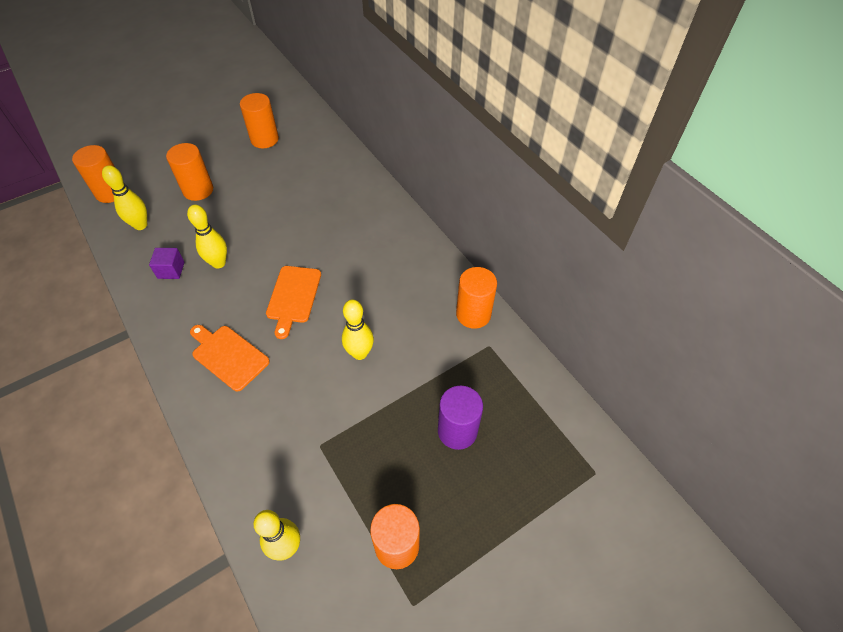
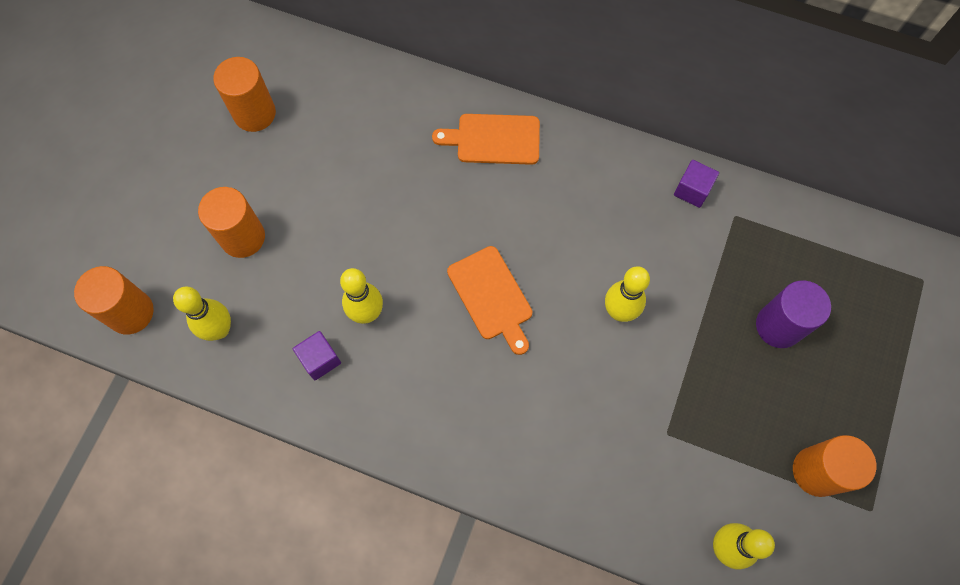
camera: 35 degrees left, 15 degrees up
orange cutting board [190,325,270,391] -> orange cutting board moved to [432,114,540,165]
orange cylinder [456,267,497,329] -> purple cube [674,160,719,208]

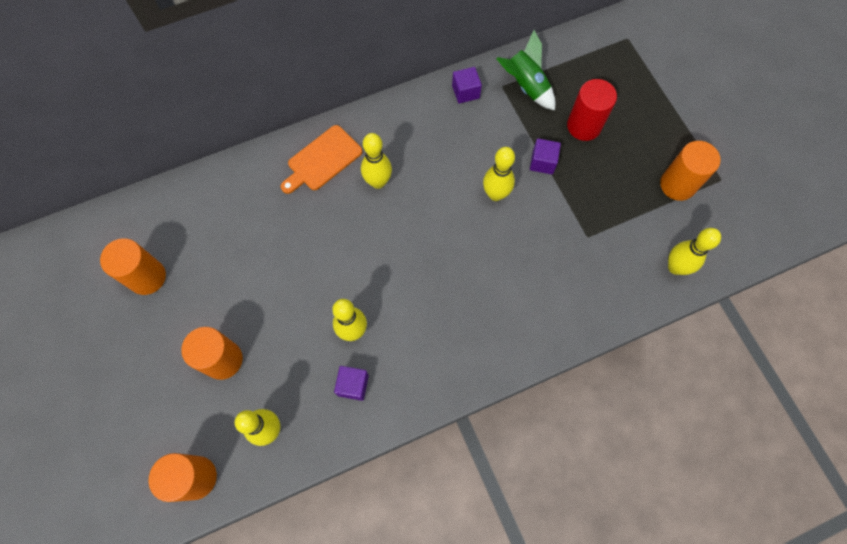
camera: 45 degrees left, 0 degrees up
orange cutting board [447,246,532,355] -> none
purple cylinder [756,280,831,348] -> red cylinder [567,79,617,141]
none -> yellow bowling pin [361,133,392,189]
none -> green rocket [497,30,555,110]
none -> purple cube [530,139,561,174]

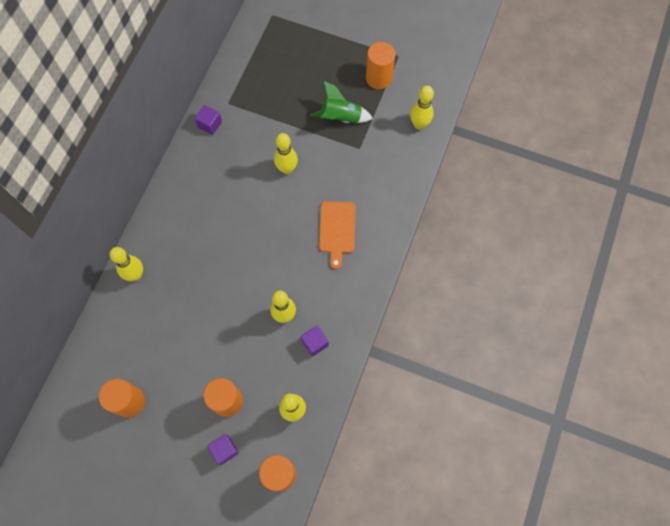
camera: 45 degrees left, 0 degrees up
orange cutting board [281,125,362,194] -> orange cutting board moved to [319,201,356,269]
yellow bowling pin [361,133,392,189] -> yellow bowling pin moved to [110,247,143,281]
green rocket [497,30,555,110] -> green rocket moved to [310,81,373,123]
purple cube [530,139,561,174] -> purple cube moved to [207,434,239,465]
red cylinder [567,79,617,141] -> none

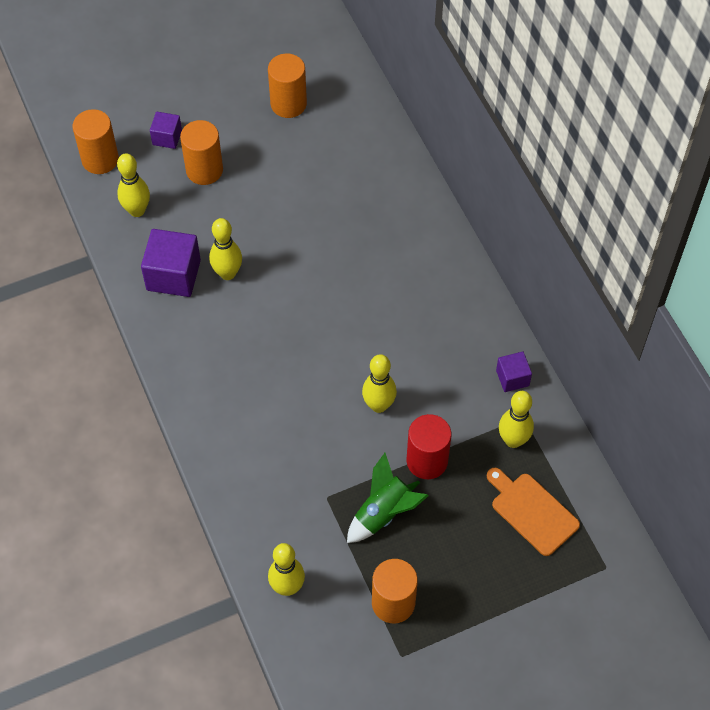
camera: 135 degrees right, 10 degrees down
yellow bowling pin [110,247,143,281] -> yellow bowling pin moved to [499,391,534,448]
purple cube [301,326,329,357] -> purple cube [141,229,201,297], size x1.78
orange cutting board [319,201,356,269] -> orange cutting board moved to [487,468,580,556]
none -> red cylinder [407,414,451,479]

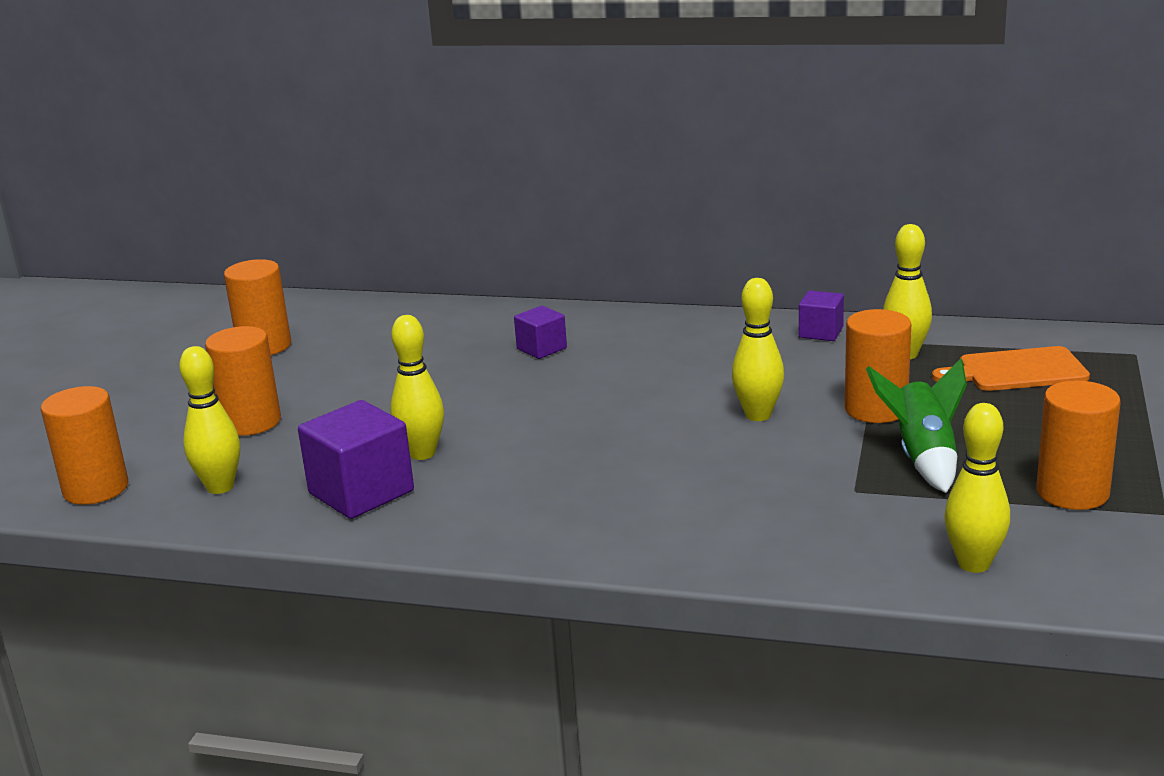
camera: 50 degrees left, 35 degrees down
purple cube [150,112,182,149] -> purple cube moved to [514,306,567,359]
red cylinder [407,414,451,479] -> orange cylinder [845,309,911,423]

